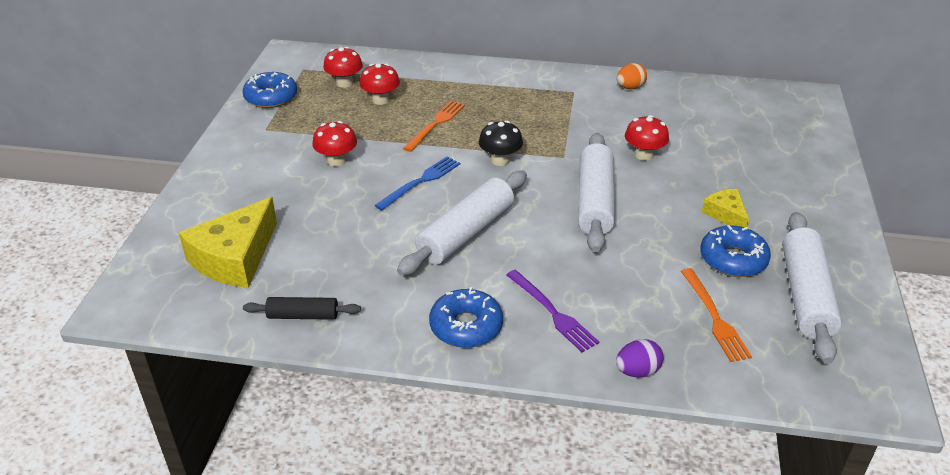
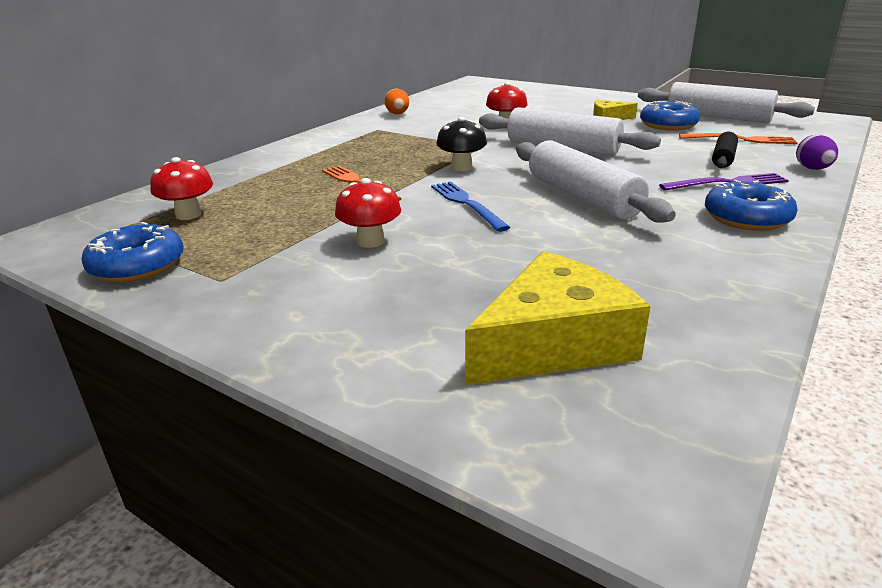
camera: 65 degrees left, 10 degrees down
yellow cheese [179,197,277,288] -> yellow cheese turned 90 degrees counterclockwise [465,251,651,385]
black rolling pin [243,297,361,320] -> black rolling pin moved to [712,132,738,168]
red mushroom [359,63,400,105] -> none

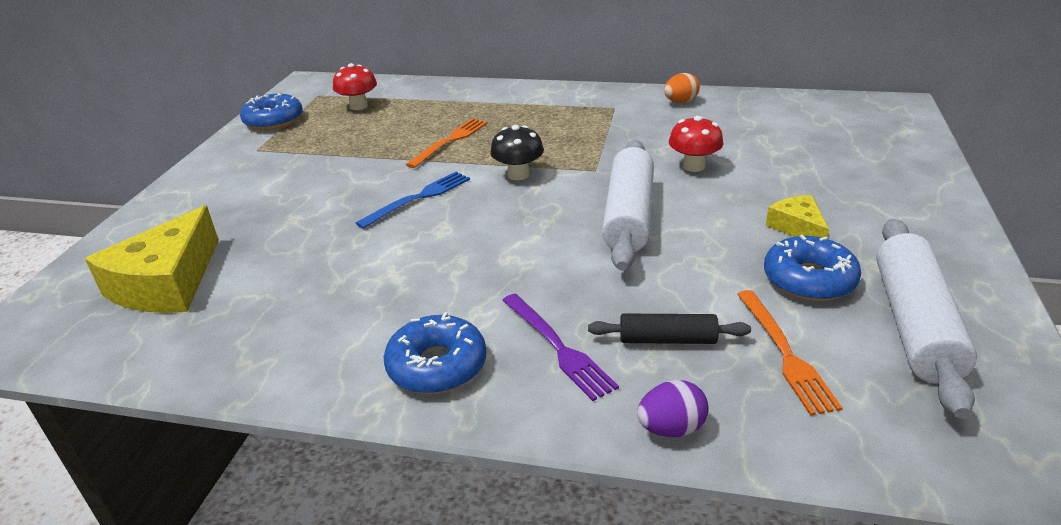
camera: 70 degrees right, 5 degrees up
red mushroom [335,178,401,248] -> none
yellow cheese [465,251,651,385] -> yellow cheese turned 75 degrees clockwise [85,205,219,313]
white rolling pin [516,140,676,223] -> none

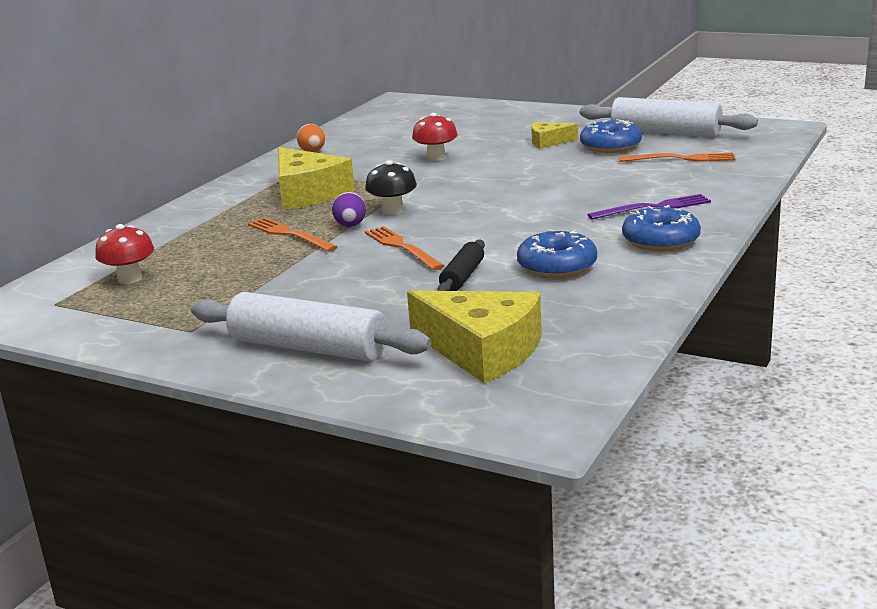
camera: 75 degrees left, 10 degrees down
blue donut [240,93,303,130] -> blue donut moved to [517,229,597,278]
blue fork [356,172,470,229] -> orange fork [365,226,445,270]
black rolling pin [588,314,751,344] -> black rolling pin moved to [438,239,485,291]
white rolling pin [602,140,654,270] -> white rolling pin moved to [191,292,432,361]
purple egg [637,380,709,437] -> purple egg moved to [332,192,366,227]
none -> yellow cheese [278,147,355,210]

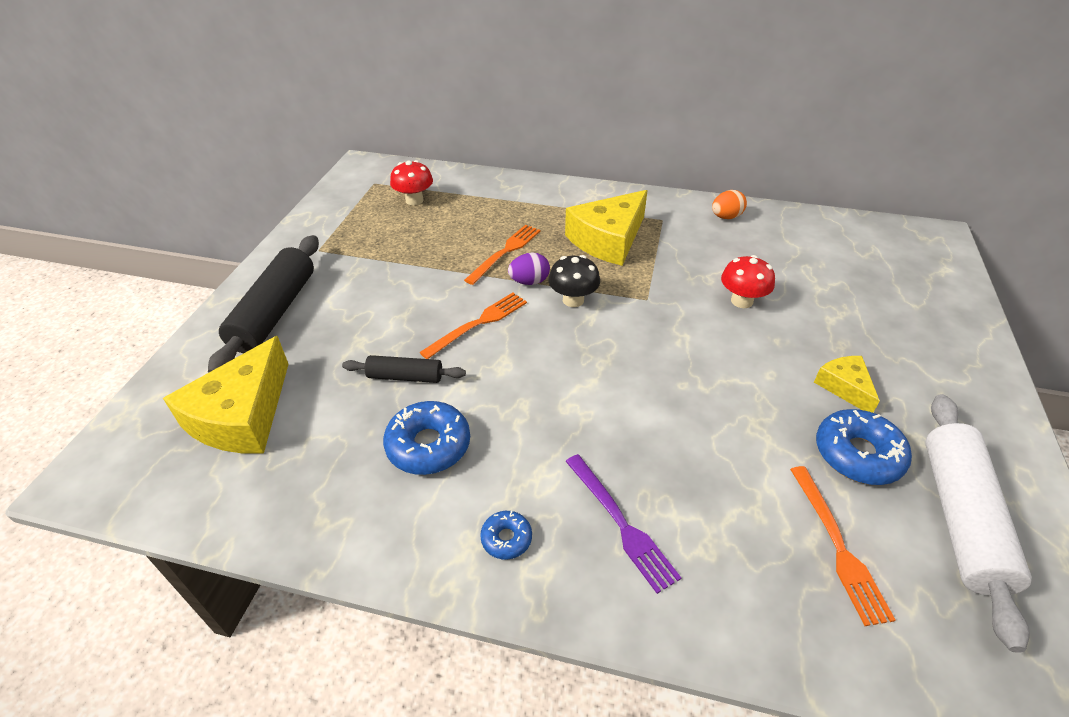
camera: 75 degrees right, 20 degrees up
white rolling pin [191,292,432,361] -> black rolling pin [208,235,319,373]
blue donut [622,205,701,251] -> blue donut [480,511,532,560], size x0.54

